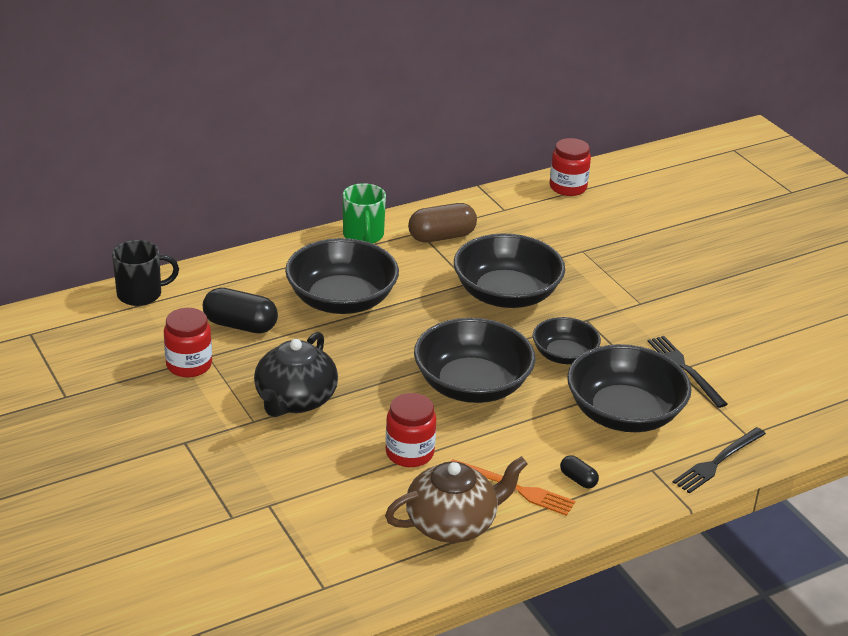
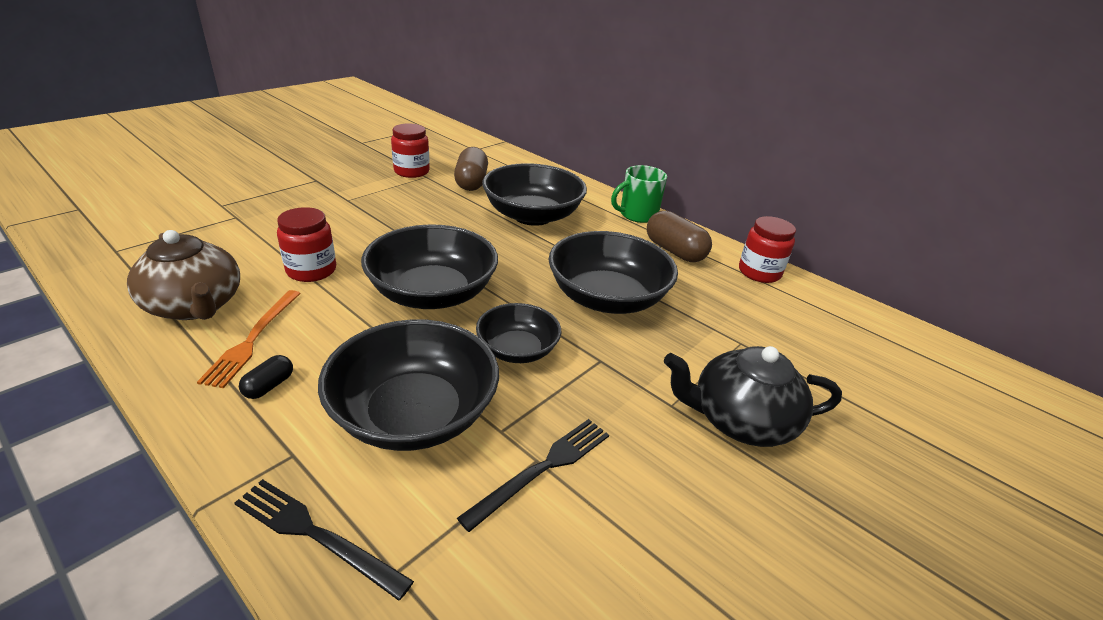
camera: 70 degrees right, 0 degrees up
black mug [112,240,179,306] -> none
black capsule [203,288,278,334] -> brown capsule [454,147,488,191]
black teapot [254,332,338,417] -> black teapot moved to [664,346,842,447]
red jar [550,138,591,196] -> red jar moved to [739,216,796,283]

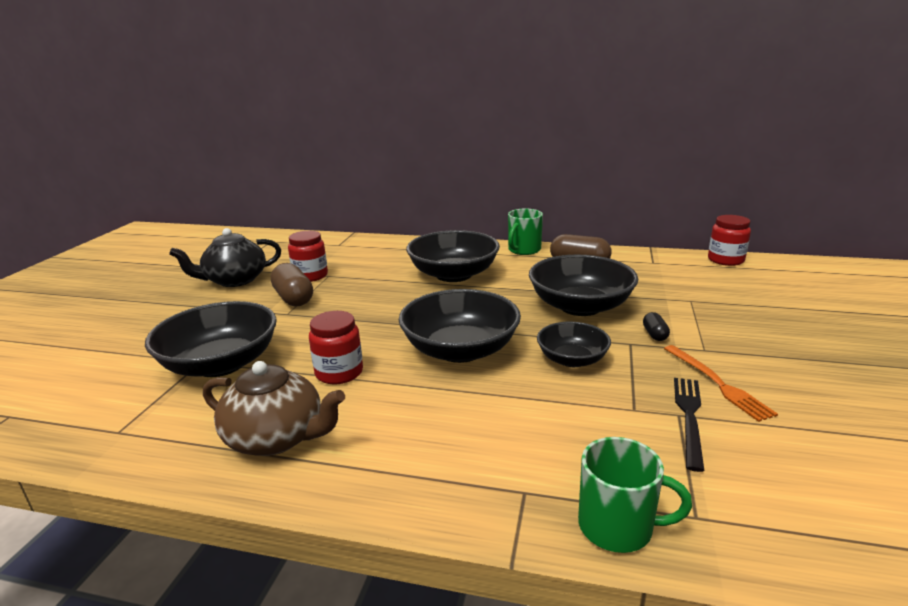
camera: 25 degrees left, 10 degrees down
orange fork [197,290,301,388] -> orange fork moved to [664,345,778,422]
black fork [235,479,414,601] -> green mug [578,437,692,553]
black capsule [239,355,293,399] -> black capsule moved to [643,312,670,341]
black bowl [318,319,499,451] -> black bowl moved to [145,301,277,377]
brown capsule [454,147,488,191] -> brown capsule moved to [271,263,313,307]
black teapot [664,346,842,447] -> black teapot moved to [169,228,281,287]
red jar [739,216,796,283] -> red jar moved to [708,215,751,266]

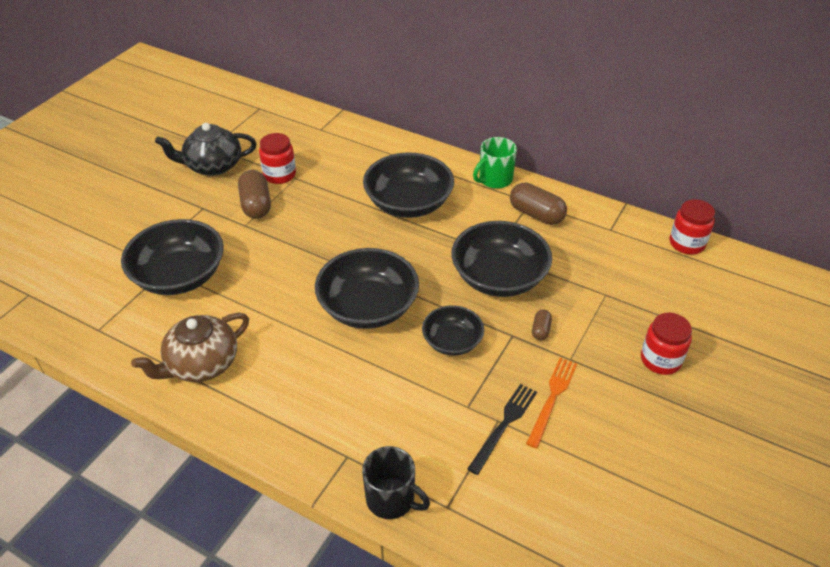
camera: 15 degrees right, 20 degrees up
brown teapot [203,361,345,456] -> brown teapot turned 105 degrees clockwise [131,313,249,382]
red jar [309,311,363,384] -> red jar moved to [641,313,692,375]
green mug [578,437,692,553] -> black mug [362,446,430,519]
black capsule [643,312,670,341] -> brown capsule [532,310,552,340]
orange fork [664,345,778,422] -> orange fork turned 150 degrees counterclockwise [526,358,577,448]

